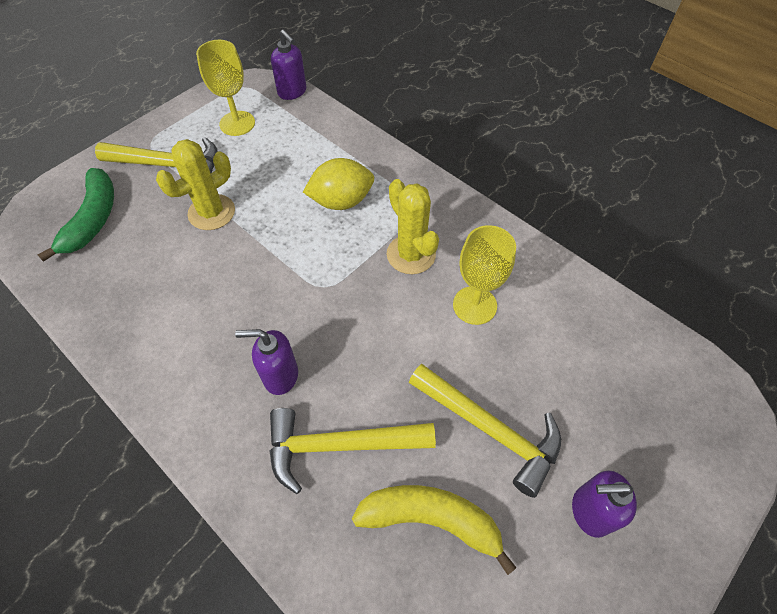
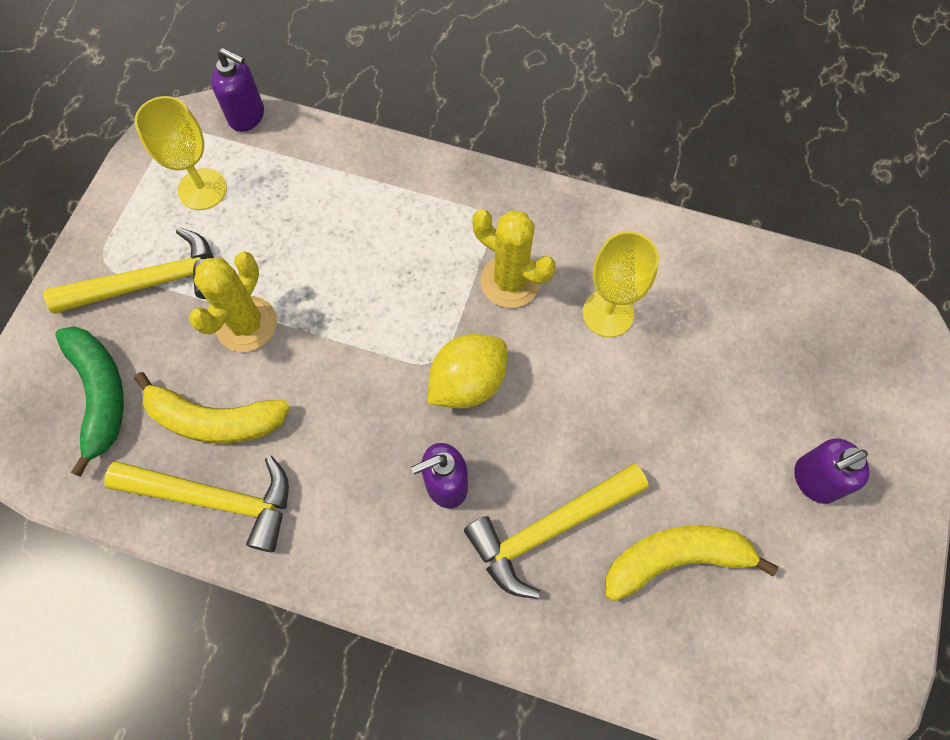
camera: 25 degrees left, 10 degrees up
yellow lemon [303,158,374,210] -> yellow lemon moved to [428,334,507,408]
yellow hammer [409,364,561,498] -> yellow hammer moved to [104,456,289,552]
none -> yellow banana [134,372,290,444]

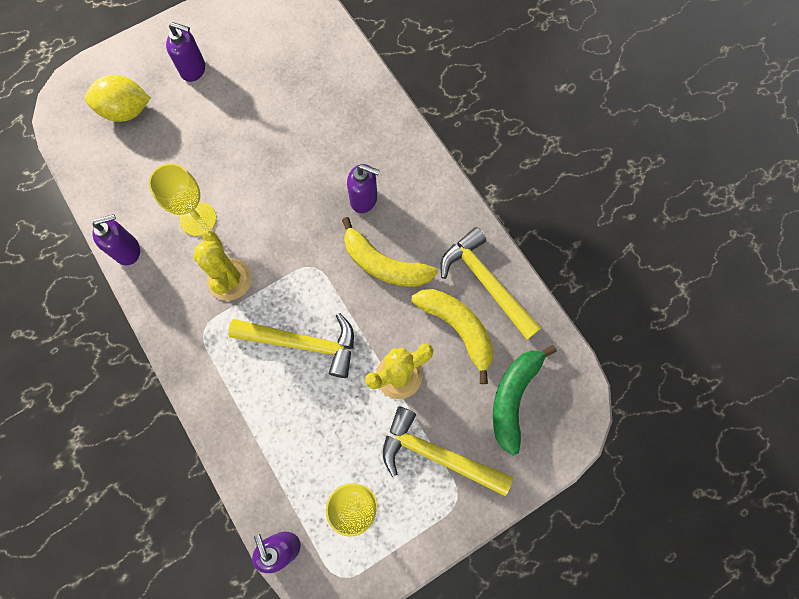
camera: 140 degrees left, 5 degrees up
yellow lemon [428,334,507,408] -> yellow lemon moved to [85,75,150,122]
yellow hammer [464,464,648,599] -> yellow hammer moved to [228,313,354,378]
yellow banana [605,525,778,601] -> yellow banana moved to [342,217,438,287]
none -> purple soap dispenser [92,214,140,265]

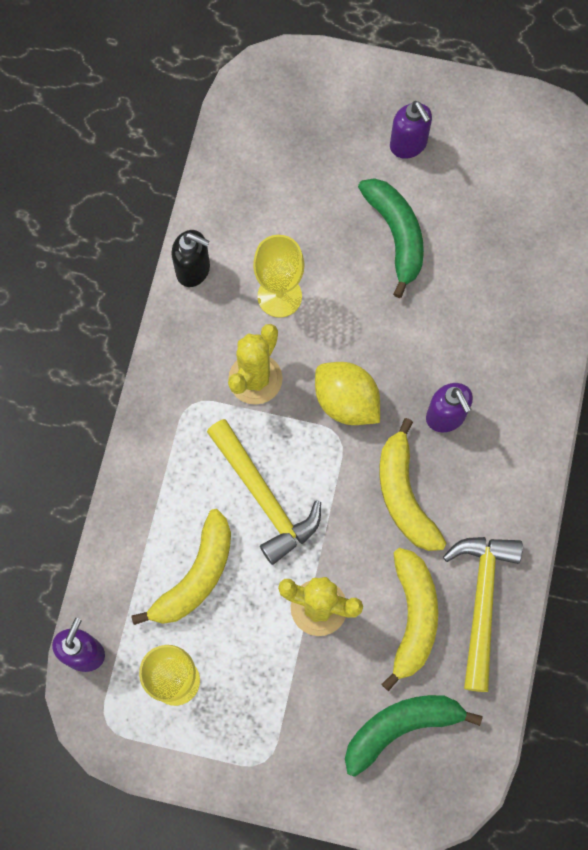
camera: 45 degrees right, 0 degrees up
yellow lemon [85,75,150,122] -> yellow lemon moved to [315,362,380,425]
purple soap dispenser [92,214,140,265] -> black soap dispenser [171,230,210,287]
yellow hammer [383,406,513,496] -> none
none -> yellow banana [131,509,231,625]
none -> green banana [358,178,424,298]

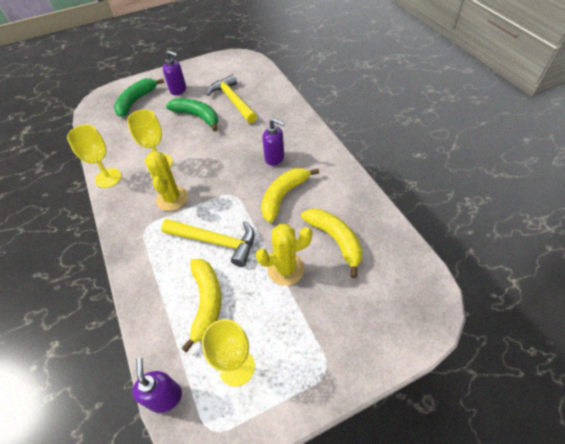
camera: 35 degrees left, 20 degrees down
black soap dispenser [171,230,210,287] -> yellow goblet [67,125,121,188]
yellow lemon [315,362,380,425] -> none
green banana [345,695,482,777] -> green banana moved to [114,78,164,117]
yellow banana [380,418,446,551] -> yellow banana turned 90 degrees clockwise [261,168,319,223]
yellow hammer [443,537,523,692] -> yellow hammer moved to [206,74,257,123]

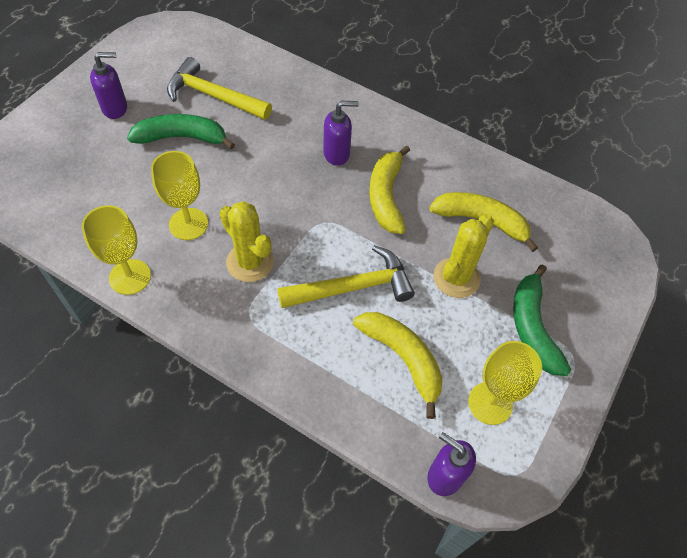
camera: 40 degrees left, 5 degrees up
green banana [114,78,164,117] -> green banana moved to [513,264,571,376]

